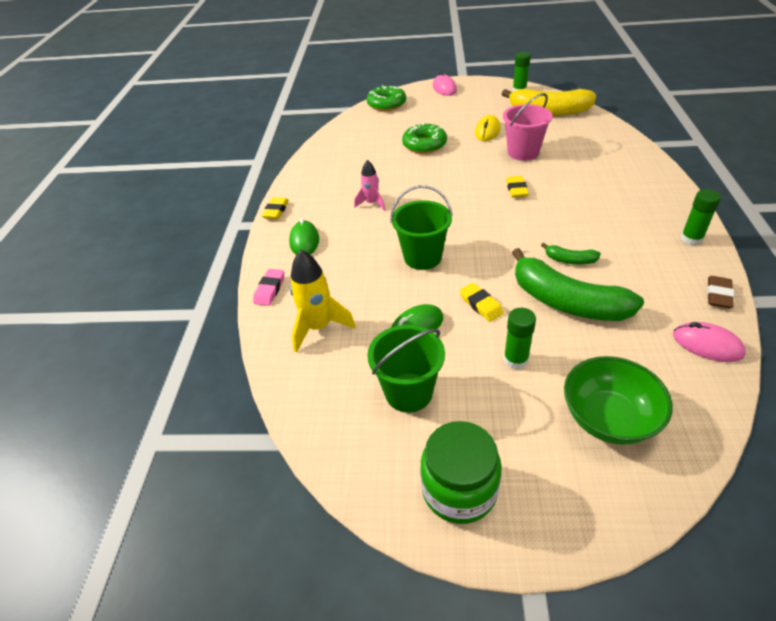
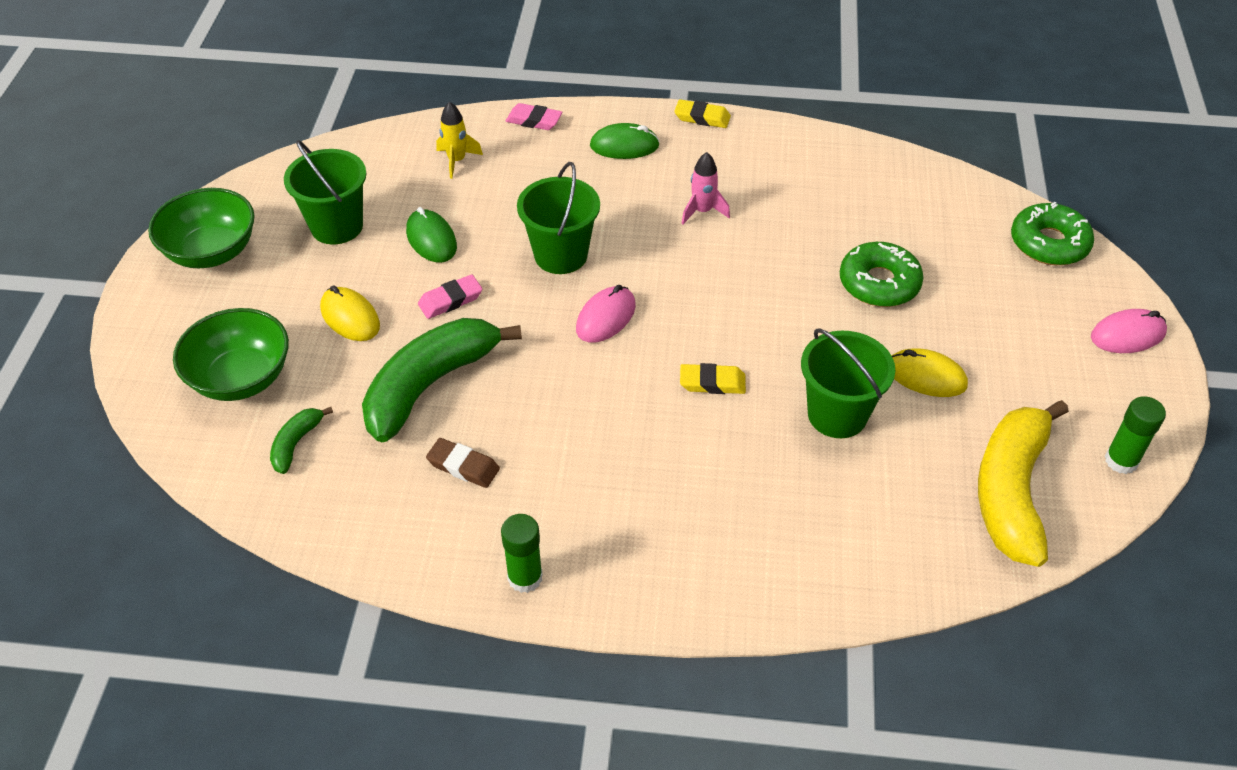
camera: 90 degrees right, 5 degrees up
yellow rocket [290,250,356,353] -> yellow rocket [436,101,483,179], size x0.62
green jar [420,421,502,524] -> green bowl [148,188,255,268]
yellow eraser [459,283,504,322] -> pink eraser [418,275,483,319]
pink bucket [503,93,553,161] -> green bucket [801,328,895,438]
green glue stick [504,308,536,369] -> yellow mouse [320,285,380,341]
green banana [541,243,601,265] -> green banana moved to [270,407,333,474]
pink mouse [673,322,746,362] -> pink mouse moved to [576,285,636,343]
brown eraser [707,276,734,308] -> brown eraser moved to [426,438,500,488]

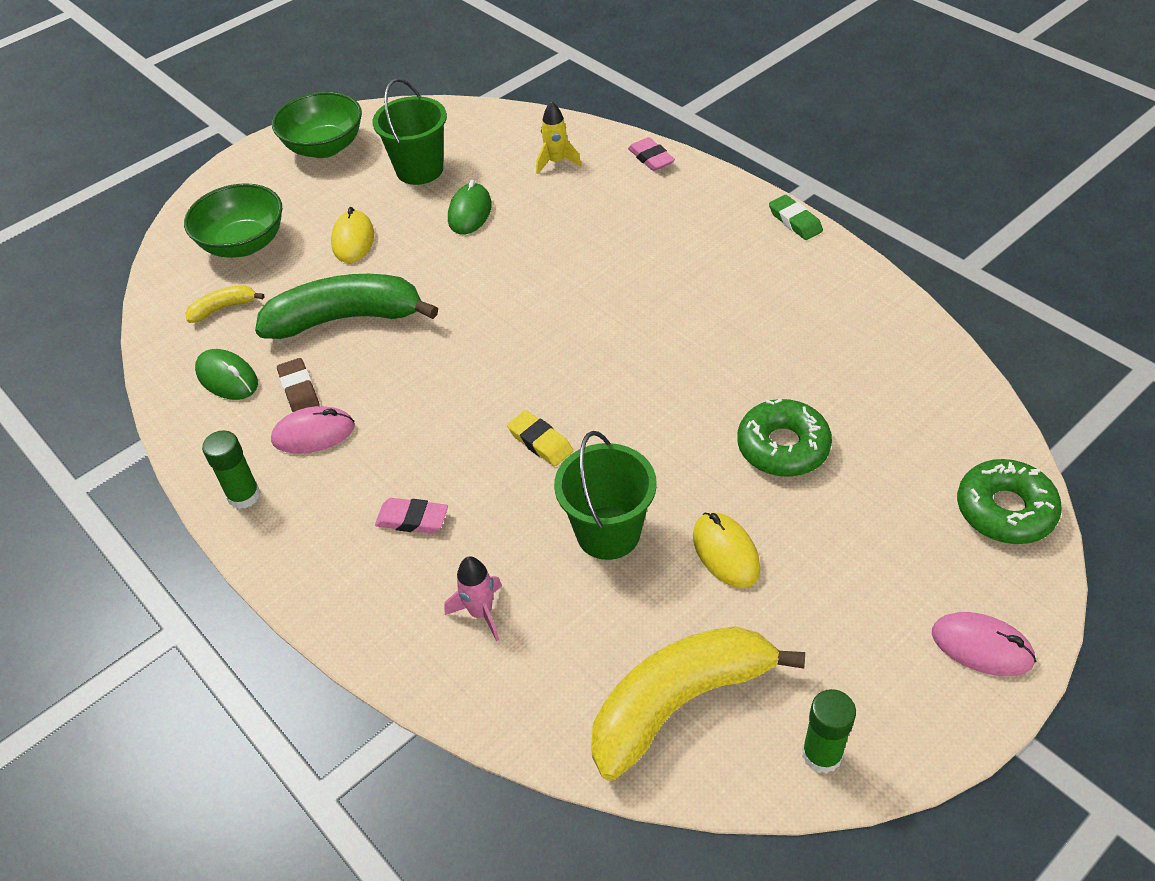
camera: 45 degrees right, 0 degrees up
green banana [270,407,333,474] -> yellow banana [186,285,264,323]
pink eraser [418,275,483,319] -> pink eraser moved to [375,498,448,534]
green bucket [517,162,600,274] -> none
pink mouse [576,285,636,343] -> pink mouse moved to [271,406,355,454]
green mouse [590,123,660,159] -> green mouse moved to [195,349,258,400]
yellow eraser [674,99,731,128] -> green eraser [769,195,823,240]
pink rocket [681,152,730,224] -> pink rocket moved to [444,556,502,641]

